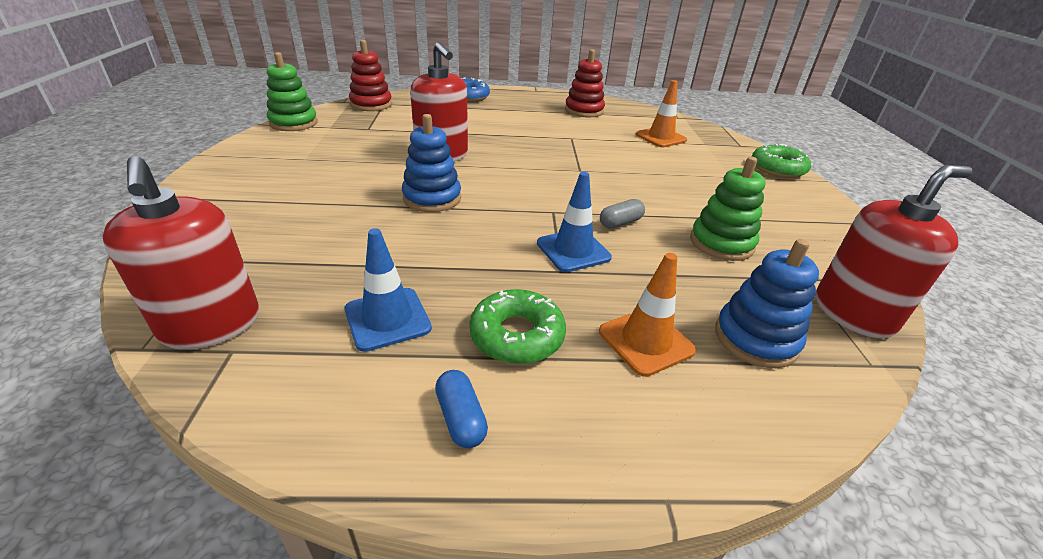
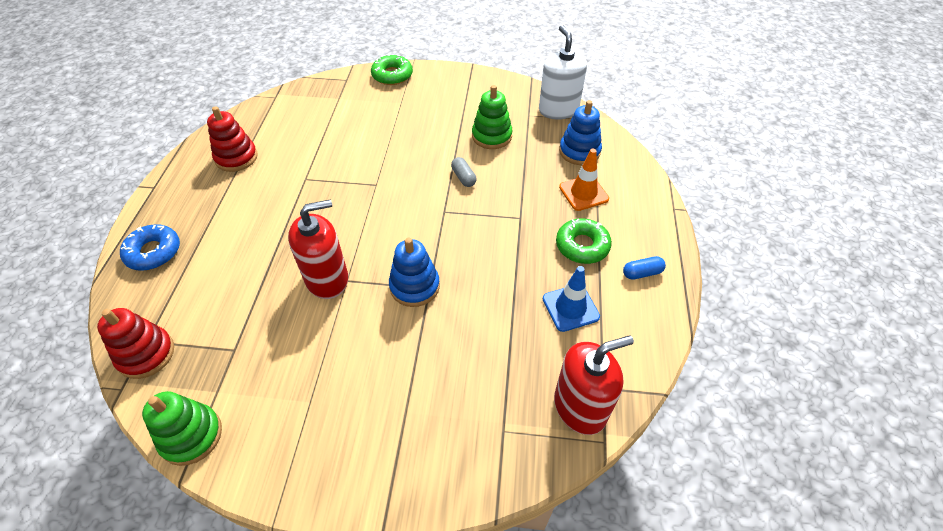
camera: 80 degrees left, 15 degrees up
blue traffic cone [537,172,612,272] -> none
orange traffic cone [636,80,687,147] -> none
red soap dispenser [816,165,972,339] -> white soap dispenser [539,25,587,119]

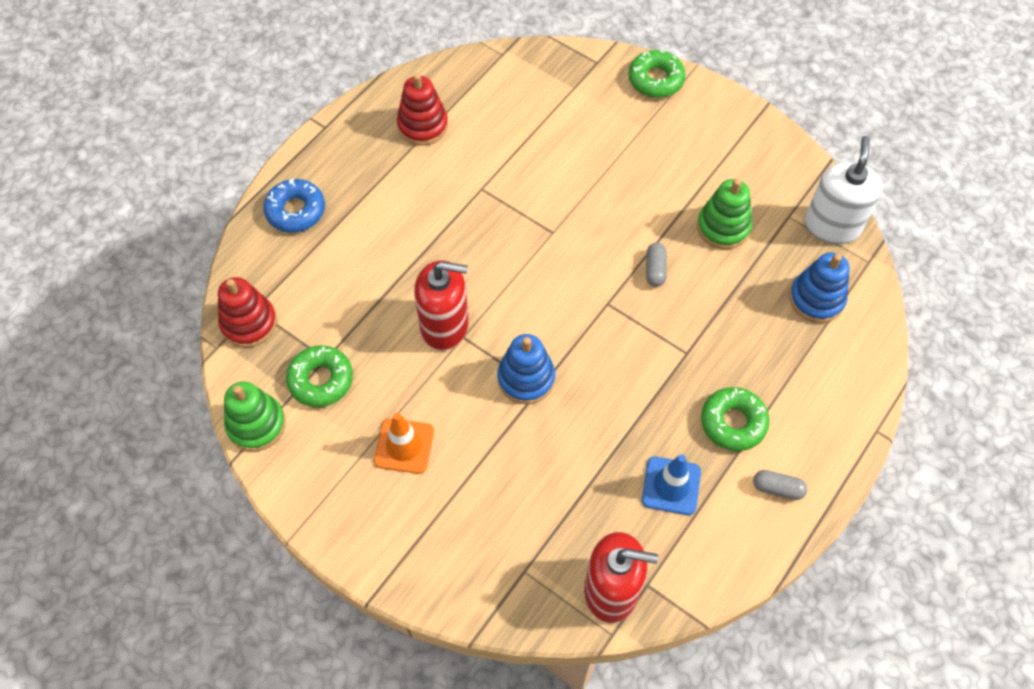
camera: 30 degrees right, 10 degrees up
orange traffic cone [559,149,609,211] -> orange traffic cone moved to [374,413,434,474]
blue capsule [623,256,666,280] -> grey capsule [753,470,807,500]
none -> green donut [286,345,353,407]

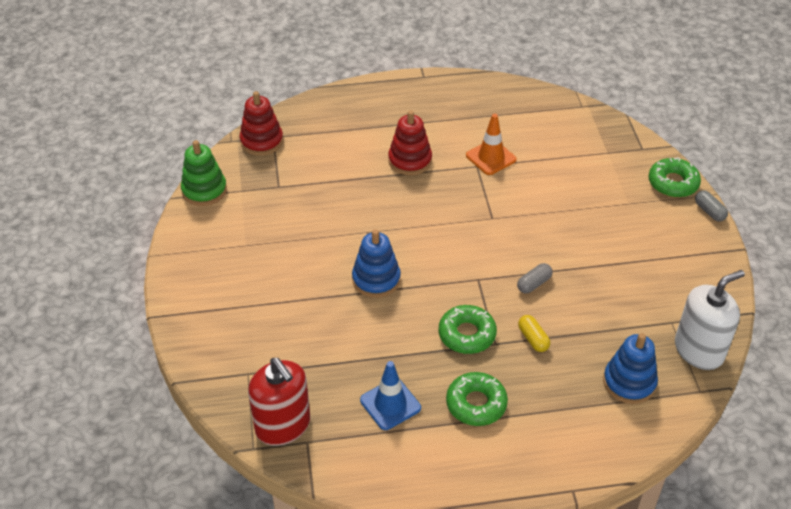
camera: 45 degrees right, 15 degrees down
blue donut [263,179,325,232] -> none
green donut [286,345,353,407] -> green donut moved to [439,305,497,354]
orange traffic cone [374,413,434,474] -> orange traffic cone moved to [466,114,516,175]
red stacking toy [397,73,448,145] -> red stacking toy moved to [388,111,432,175]
red soap dispenser [414,260,469,351] -> none
green stacking toy [697,179,752,249] -> none
grey capsule [753,470,807,500] -> grey capsule moved to [695,190,728,222]
none -> yellow capsule [518,315,550,352]

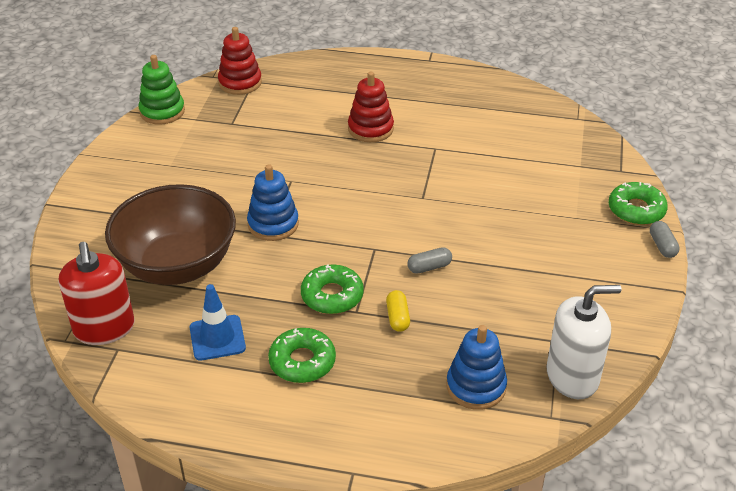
camera: 20 degrees right, 5 degrees down
orange traffic cone [466,114,516,175] -> none
none -> brown bowl [105,184,236,285]

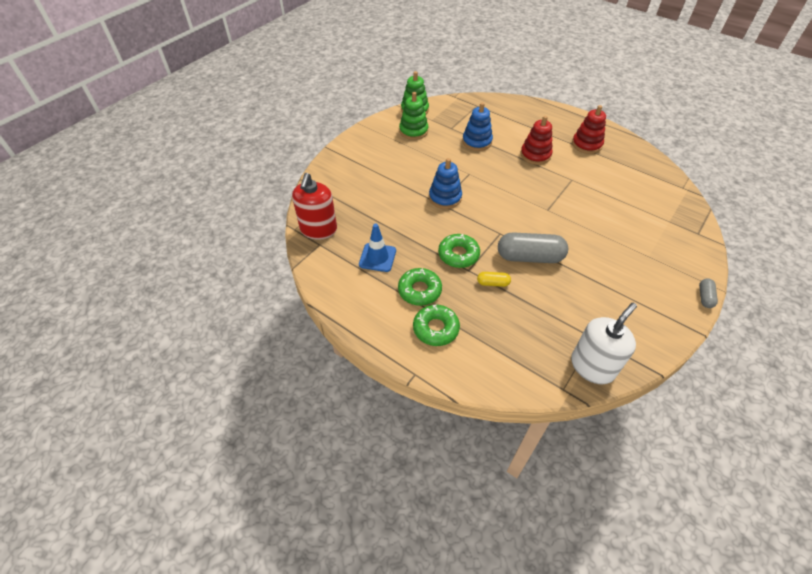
camera: 25 degrees right, 10 degrees up
brown bowl [105,184,236,285] -> none
red stacking toy [218,27,262,95] -> red stacking toy moved to [572,105,606,154]
yellow capsule [386,290,410,332] -> yellow capsule turned 75 degrees clockwise [477,272,511,287]
grey capsule [407,247,452,274] -> grey capsule [498,232,568,263], size x2.13
blue stacking toy [446,325,507,410] -> blue stacking toy moved to [462,102,493,151]
white soap dispenser [546,285,621,399] -> white soap dispenser turned 60 degrees counterclockwise [571,303,637,384]
green donut [609,182,668,225] -> green donut moved to [413,305,460,346]
none -> green stacking toy [399,92,428,140]

